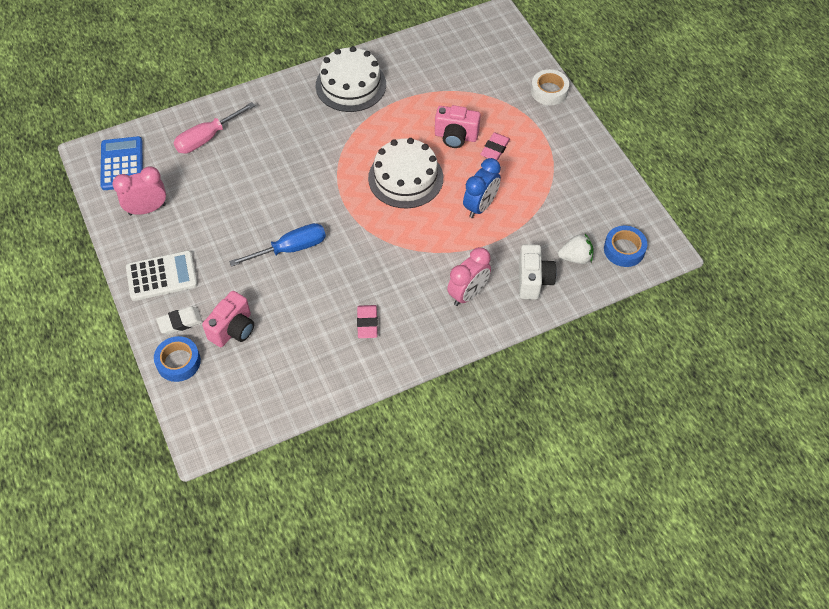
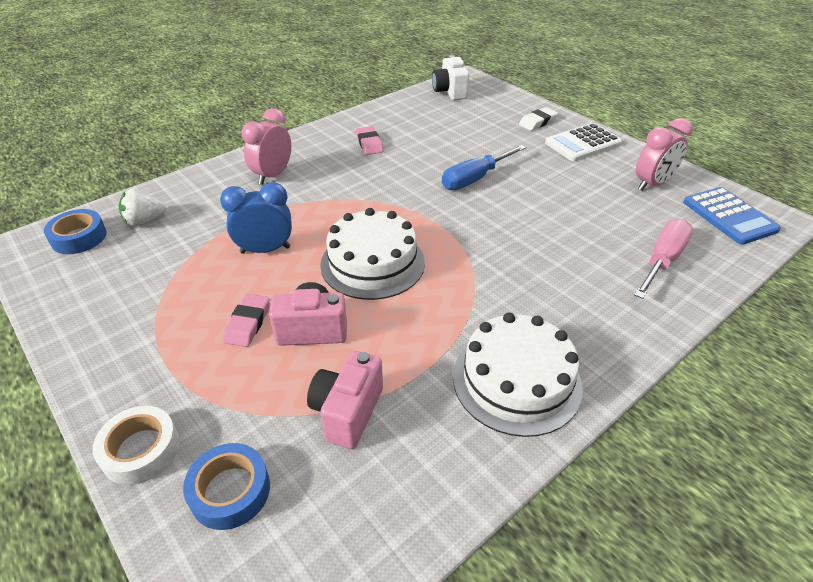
camera: 165 degrees right, 15 degrees down
blue tape [154,336,201,382] -> blue tape moved to [183,443,270,530]
pink camera [202,291,254,347] -> pink camera moved to [307,351,383,449]
blue clock [463,158,501,218] -> blue clock turned 60 degrees clockwise [220,182,292,254]
white camera [519,244,557,300] -> white camera moved to [432,55,470,100]

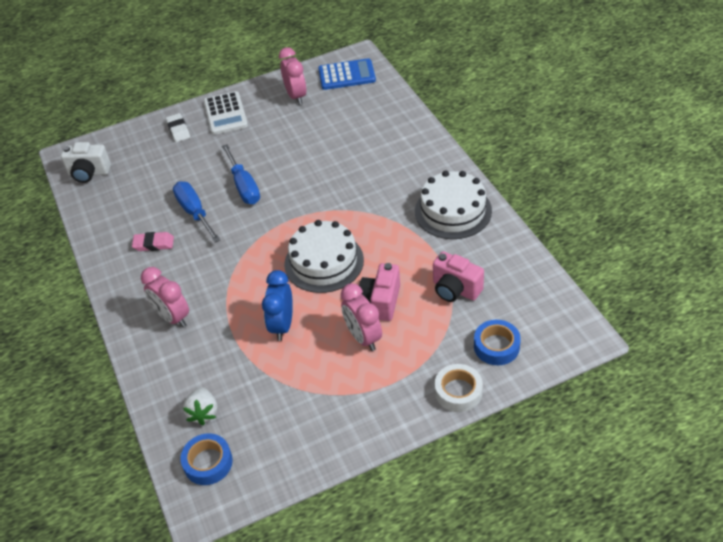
camera: 70 degrees left, 5 degrees up
pink eraser [223,294,270,347] -> pink clock [341,283,382,351]
pink screwdriver [634,219,693,299] -> none
none -> blue screwdriver [173,181,221,243]

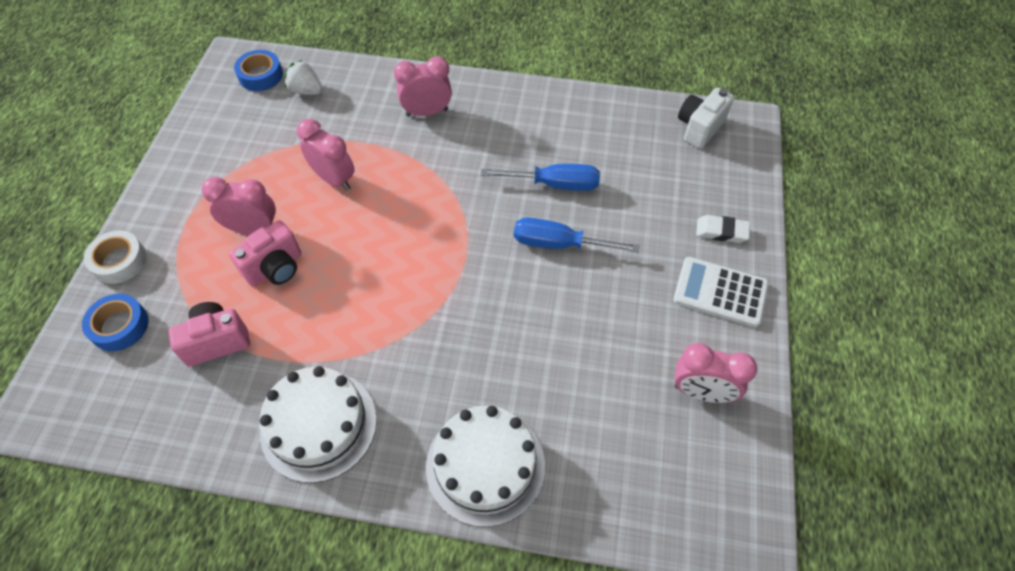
camera: 120 degrees right, 10 degrees up
pink eraser [132,232,174,251] -> none
blue clock [262,270,293,341] -> pink clock [297,119,355,191]
white cake [284,220,364,293] -> white cake moved to [426,406,545,527]
blue calculator [318,58,376,90] -> none
pink camera [359,263,400,321] -> pink camera turned 90 degrees clockwise [229,220,301,287]

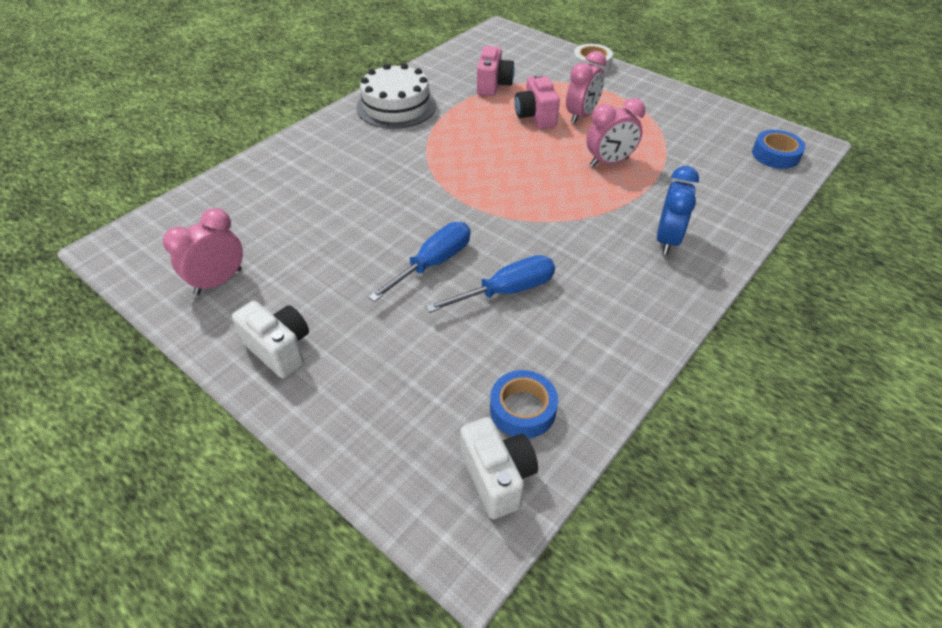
camera: 120 degrees right, 10 degrees down
blue tape [82,294,149,351] -> blue tape moved to [490,370,558,438]
white strawberry [284,60,322,95] -> none
pink clock [394,56,452,117] -> blue clock [657,166,699,255]
white cake [426,406,545,527] -> none
blue screwdriver [481,164,600,191] -> blue screwdriver turned 150 degrees counterclockwise [426,255,555,313]
white calculator [673,257,769,328] -> white camera [232,301,309,378]
white eraser [696,215,750,243] -> none

